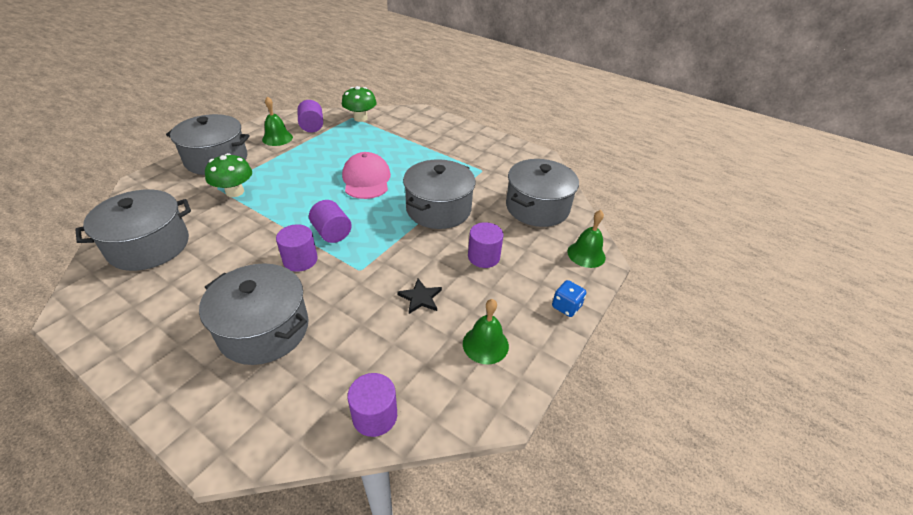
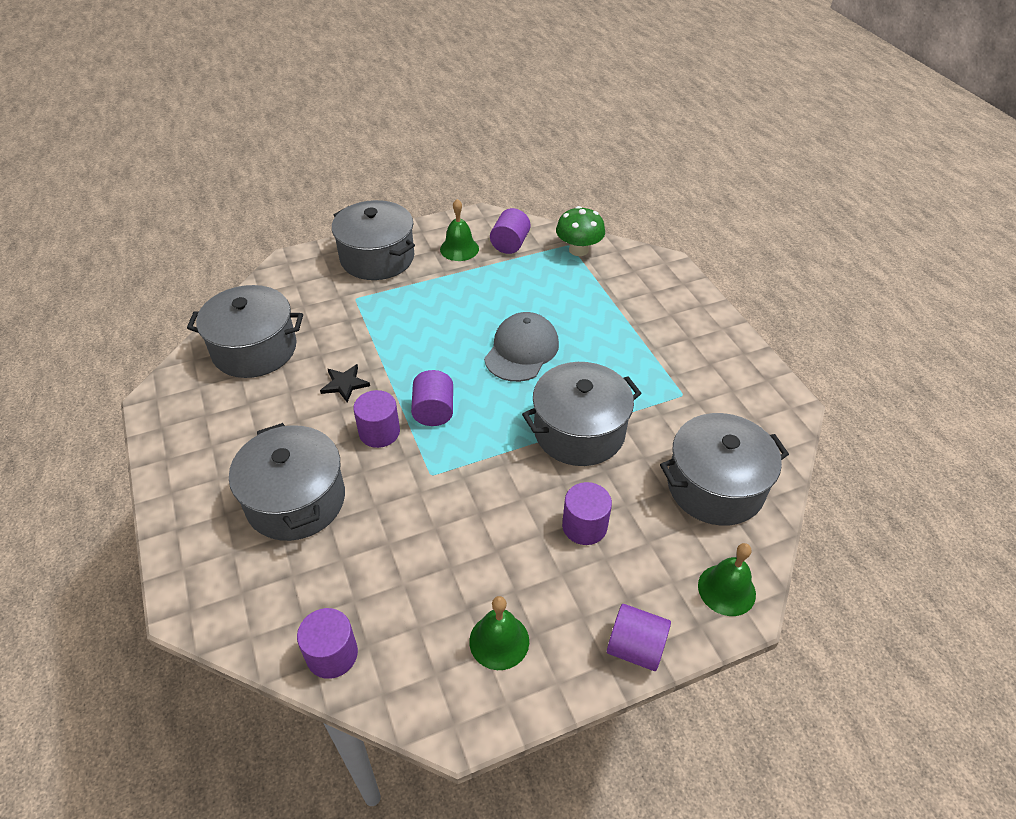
camera: 35 degrees right, 5 degrees up
green mushroom [205,153,252,197] -> none
pink cap [342,152,391,199] -> grey cap [484,312,559,382]
black star [397,279,442,314] -> black star moved to [320,364,370,403]
blue dice [552,280,586,317] -> purple cylinder [607,604,671,671]

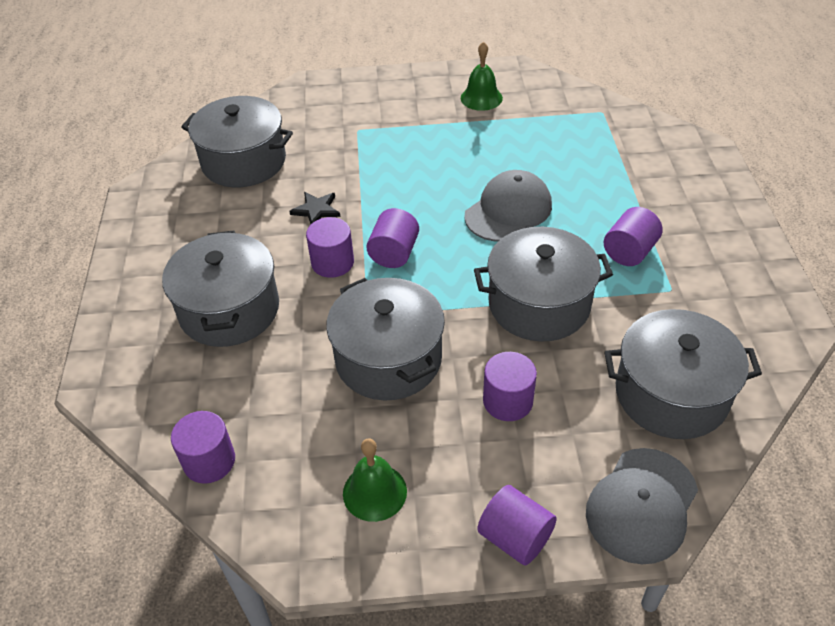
camera: 20 degrees right, 0 degrees up
grey pot [332,200,415,280] -> grey pot moved to [326,278,445,400]
purple cylinder [490,208,531,254] -> purple cylinder moved to [604,207,663,266]
green mushroom [556,206,605,256] -> none
green bell [698,543,756,616] -> grey cap [586,448,698,564]

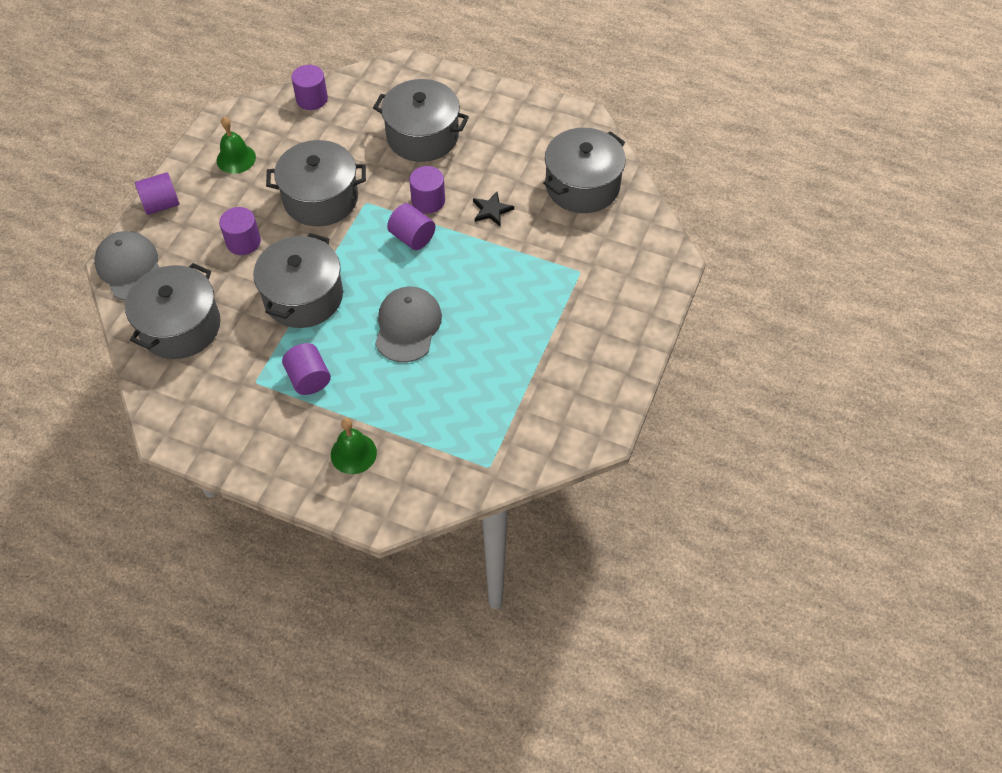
camera: 115 degrees right, 10 degrees up
green bell [461,41,503,111] -> green bell moved to [331,418,377,474]
grey cap [464,170,552,242] -> grey cap turned 150 degrees counterclockwise [375,287,442,362]

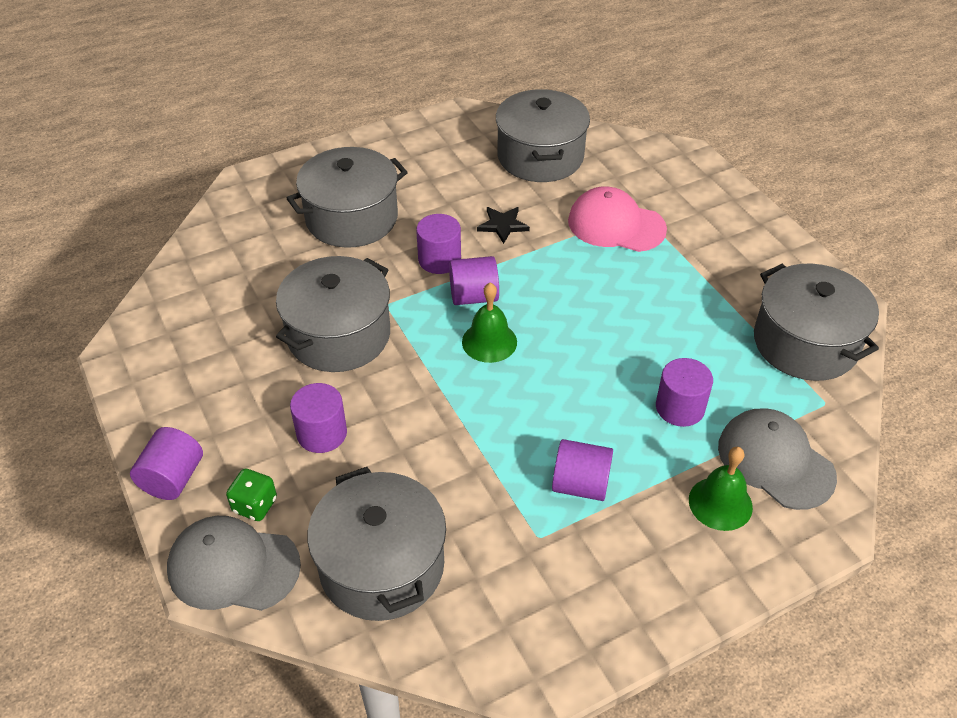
camera: 50 degrees left, 10 degrees down
green bell [217,117,256,174] -> green bell moved to [462,283,517,363]
grey pot [253,233,343,328] -> grey pot moved to [754,264,879,381]
purple cylinder [292,65,328,110] -> purple cylinder moved to [656,358,713,427]
grey cap [375,287,442,362] -> grey cap moved to [718,408,837,510]
none -> green dice [226,469,277,521]
none -> pink cap [568,187,667,252]

